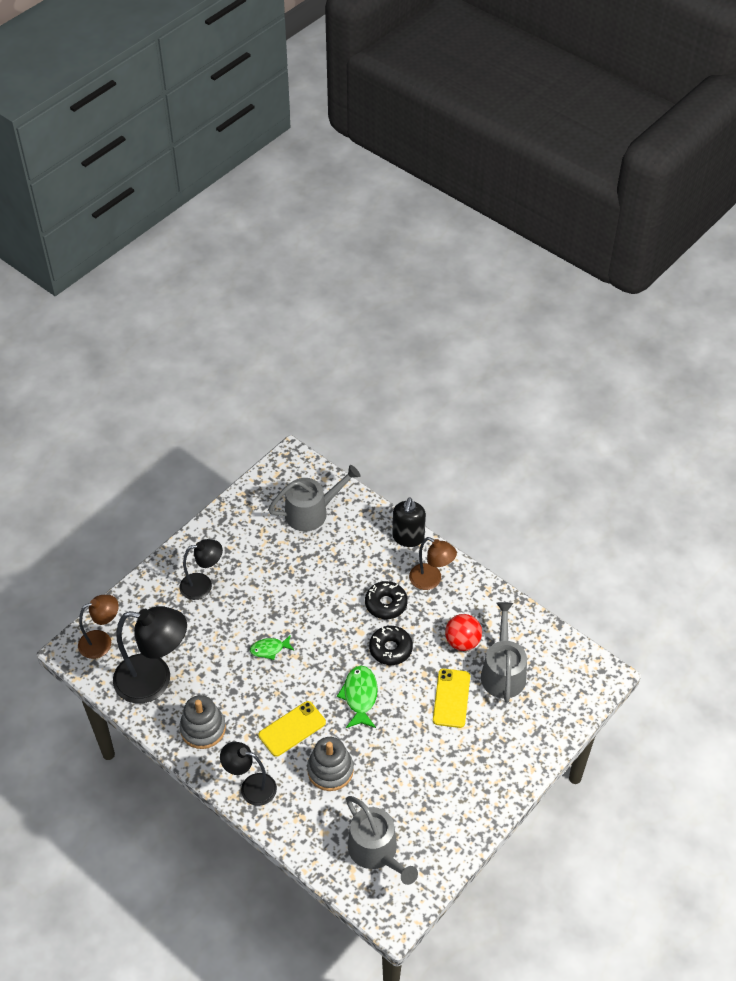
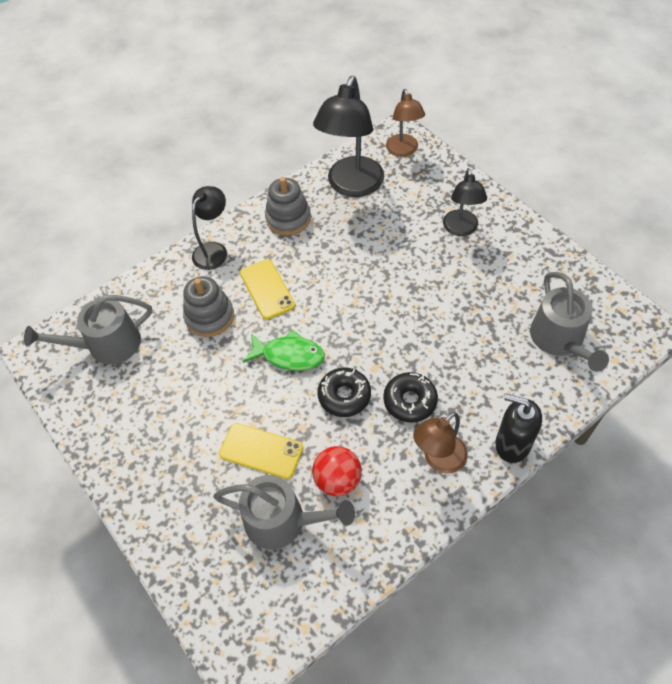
camera: 105 degrees right, 5 degrees up
green fish [250,635,294,660] -> none

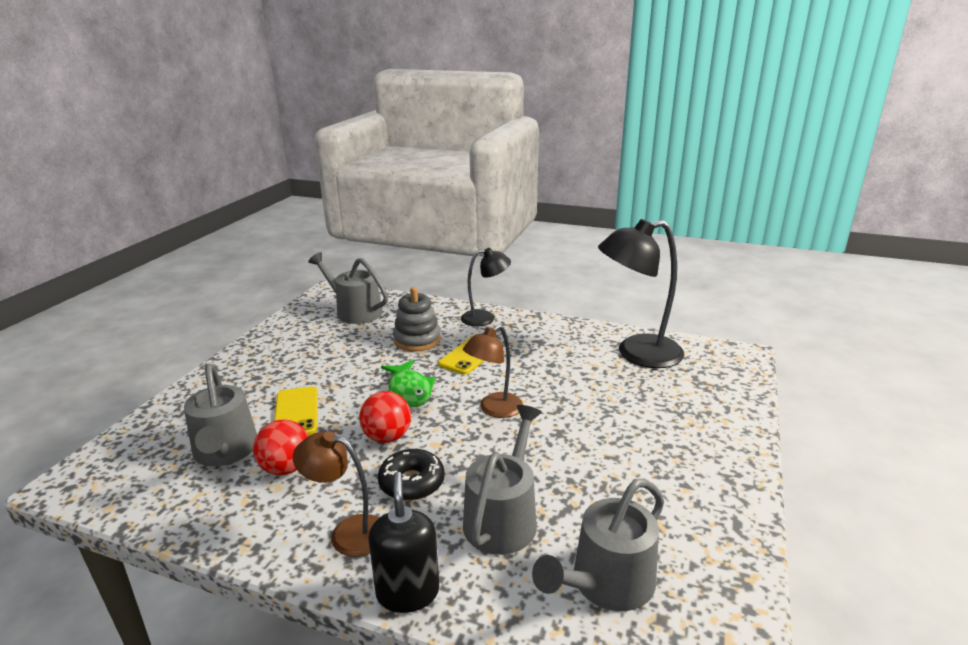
camera: 55 degrees right, 30 degrees down
grey stacking toy [265,177,311,236] -> none
black donut [318,367,371,417] -> red ball [359,391,411,443]
brown lamp [386,89,425,157] -> brown lamp moved to [463,325,523,418]
black lamp [443,168,487,236] -> none
none -> grey watering can [463,405,542,555]

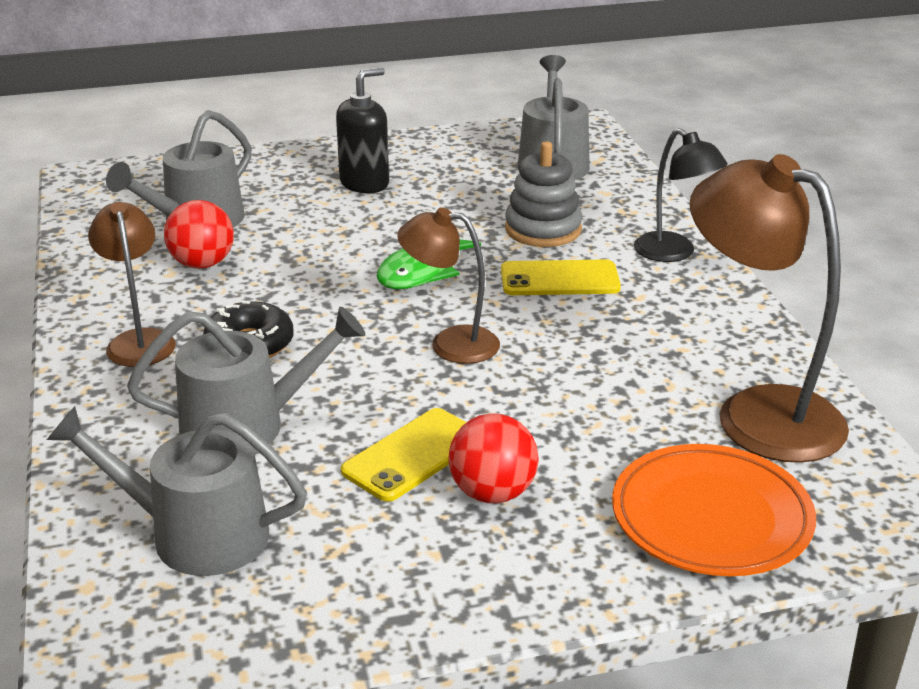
camera: 55 degrees right, 5 degrees up
yellow phone [274,386,318,435] -> yellow phone moved to [341,408,466,502]
red ball [359,391,411,443] -> red ball moved to [448,413,538,503]
black soap dispenser [368,472,439,613] -> black soap dispenser moved to [336,67,389,193]
black lamp [598,219,684,368] -> brown lamp [690,154,849,463]
none -> orange plate [612,444,816,576]

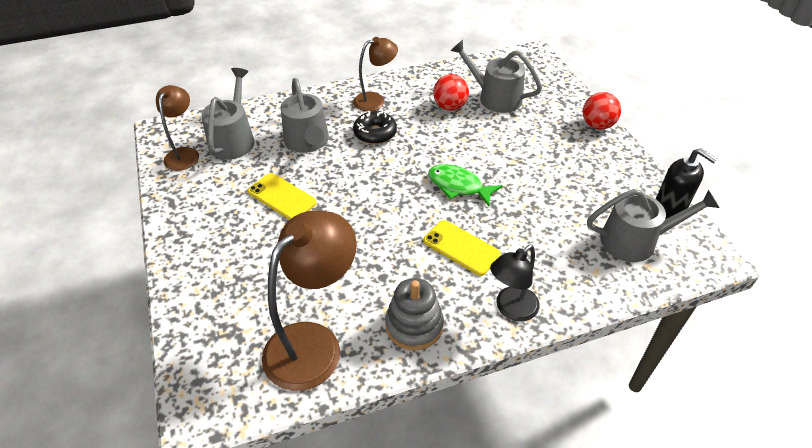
camera: 85 degrees right, 15 degrees up
black soap dispenser [336,67,389,193] -> black soap dispenser moved to [656,148,717,219]
brown lamp [397,207,500,364] -> brown lamp moved to [156,85,199,171]
red ball [448,413,538,503] -> red ball moved to [583,92,621,130]
yellow phone [501,259,621,295] -> yellow phone turned 45 degrees counterclockwise [423,220,501,276]
grey stacking toy [505,141,582,247] -> grey stacking toy moved to [385,278,444,350]
orange plate [612,444,816,576] -> none

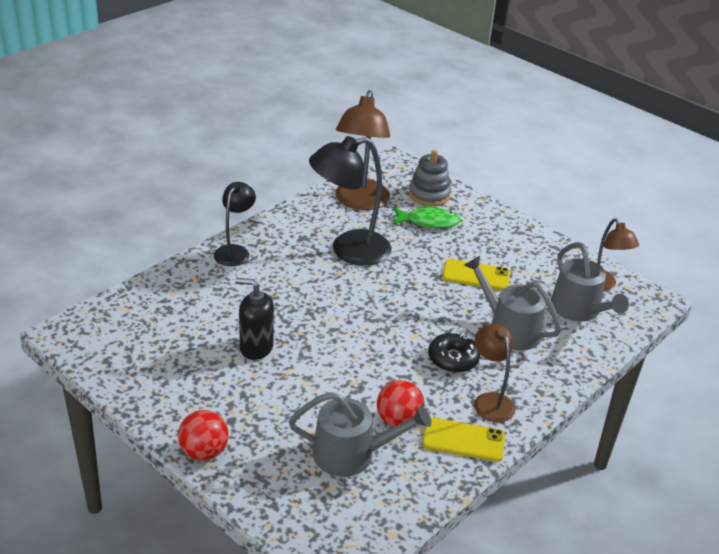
camera: 150 degrees right, 10 degrees down
brown lamp [353,37,398,111] -> brown lamp turned 120 degrees clockwise [474,324,516,423]
grey stacking toy [385,278,444,350] -> grey stacking toy moved to [409,150,451,206]
yellow phone [423,220,501,276] -> yellow phone moved to [422,417,505,462]
green fish [428,164,502,206] -> green fish moved to [393,205,461,229]
grey watering can [587,189,719,262] -> none
black soap dispenser [656,148,717,219] -> black soap dispenser moved to [235,278,274,360]
none -> black lamp [309,136,391,266]

